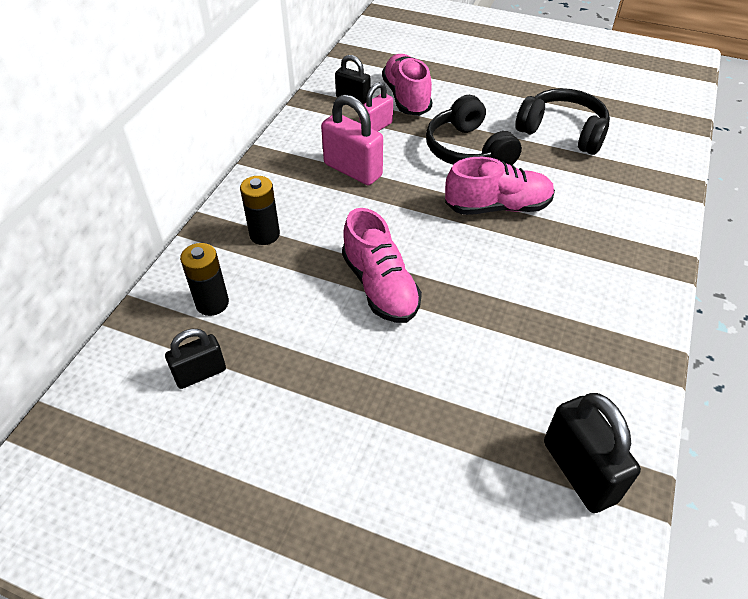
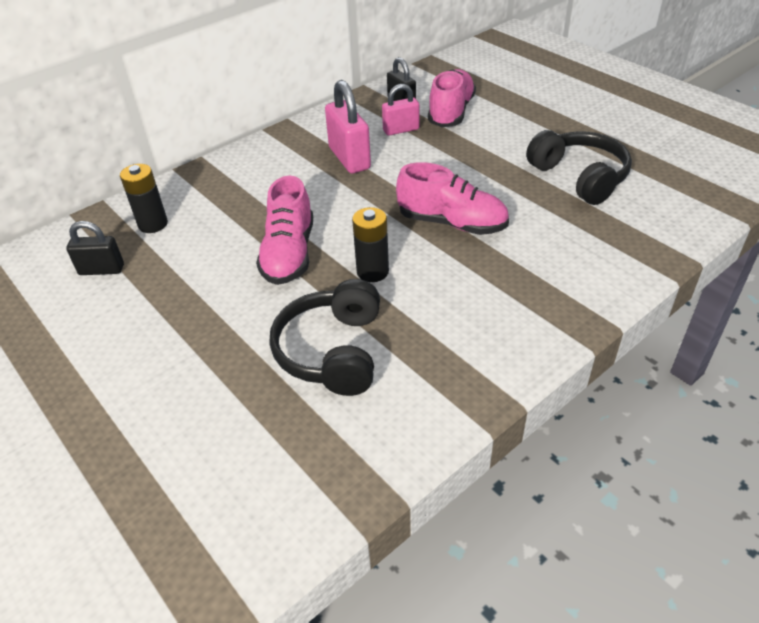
camera: 30 degrees right, 5 degrees down
black battery [240,176,280,245] -> black battery moved to [352,207,389,282]
black headphones [426,95,522,165] -> black headphones moved to [270,279,380,396]
black padlock [544,393,641,513] -> none

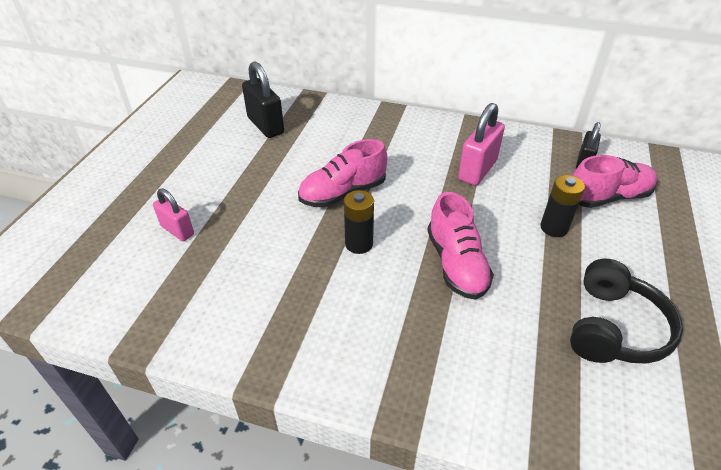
camera: 55 degrees right, 0 degrees up
black padlock [66,221,124,275] -> black padlock [242,61,284,138], size x1.58
black battery [120,164,168,233] -> black battery moved to [540,175,585,237]
black headphones [270,279,380,396] -> none
pink padlock [382,84,419,136] -> pink padlock moved to [153,188,194,241]

